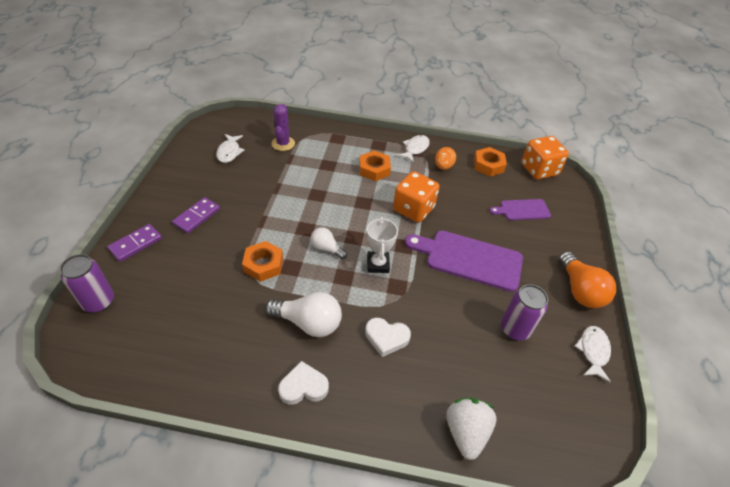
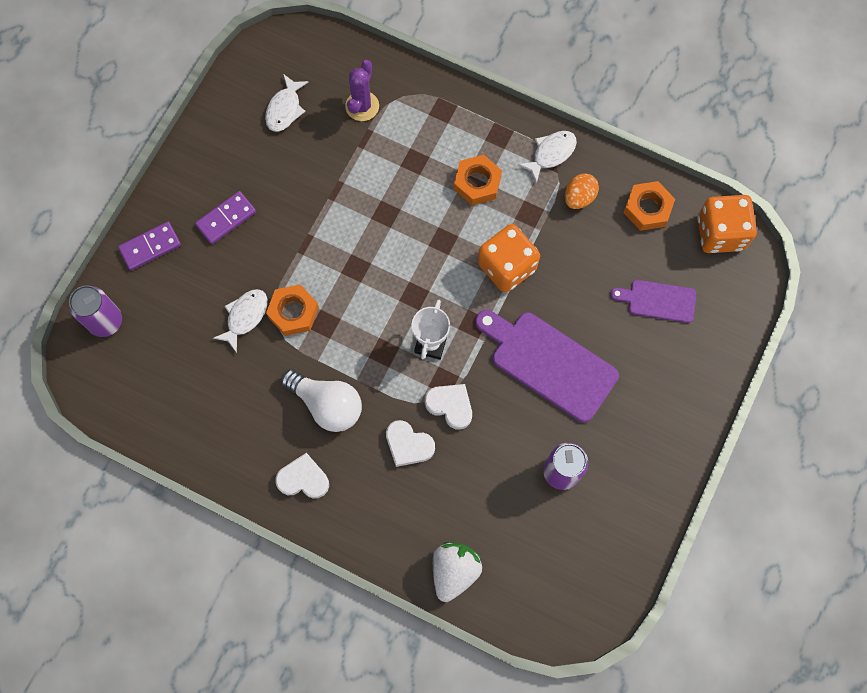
camera: 20 degrees right, 25 degrees up
white light bulb [311,227,347,259] -> none
orange light bulb [558,251,616,308] -> none
white fish [575,326,611,383] -> white fish moved to [213,289,268,353]
none -> white heart [425,384,472,430]

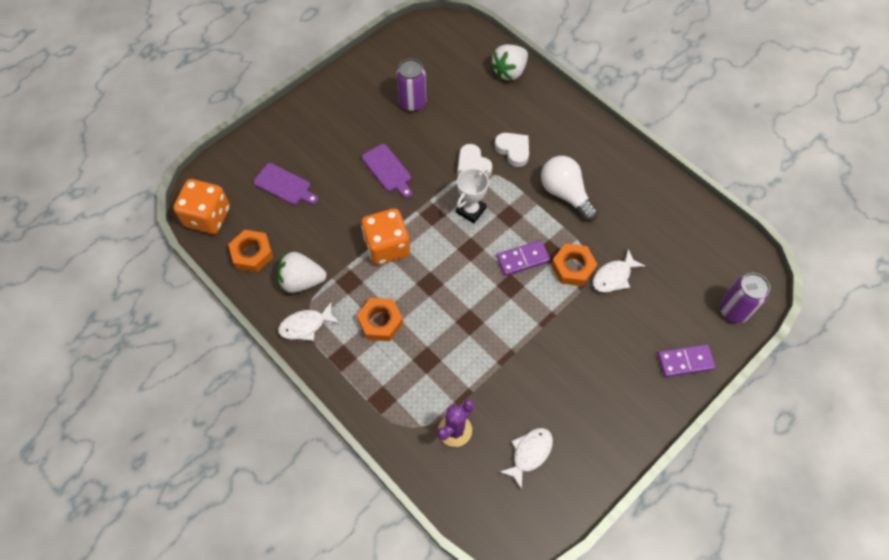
camera: 160 degrees left, 10 degrees down
purple domino [195,191,256,244] -> purple domino moved to [496,240,550,276]
white heart [275,453,329,499] -> none
purple cutting board [475,310,619,423] -> purple cutting board [362,144,412,198], size x0.56
orange egg [565,173,599,209] -> white strawberry [277,252,327,293]

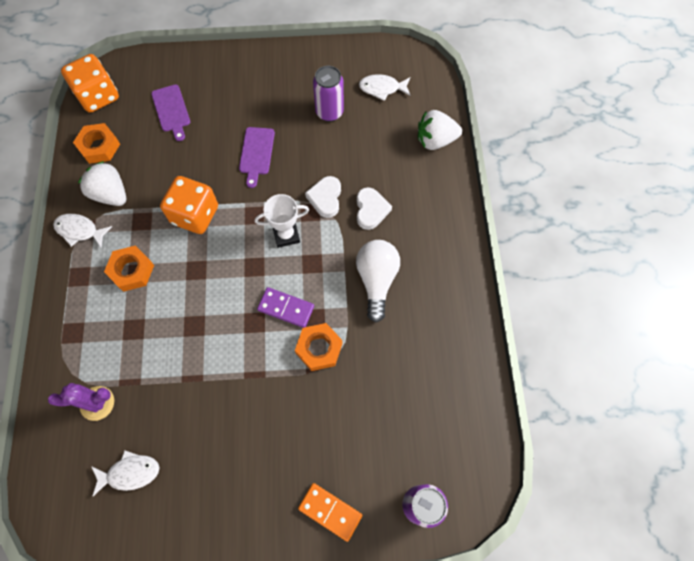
camera: 40 degrees right, 5 degrees up
white fish [593,249,645,293] -> white fish moved to [359,74,411,101]
purple domino [658,344,716,377] -> orange domino [298,483,362,542]

